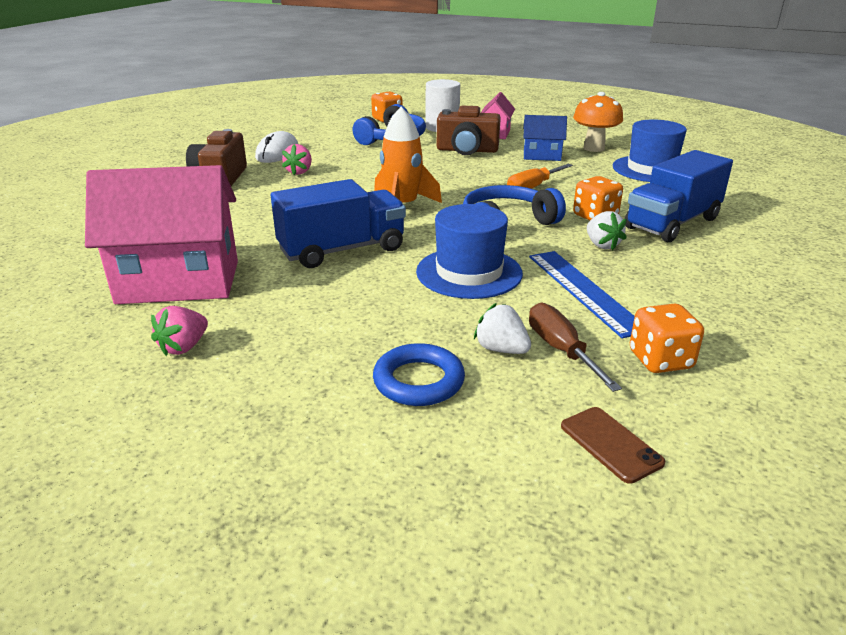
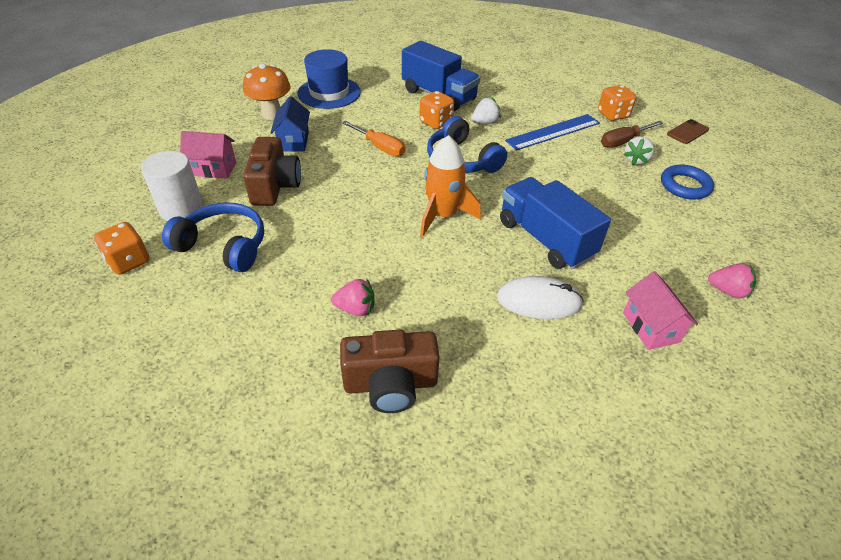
camera: 100 degrees left, 15 degrees up
pink house [85,165,238,304] -> pink house [623,271,698,350], size x0.51
white mouse [255,131,298,163] -> white mouse moved to [497,276,584,319]
blue hat [416,204,523,299] -> none

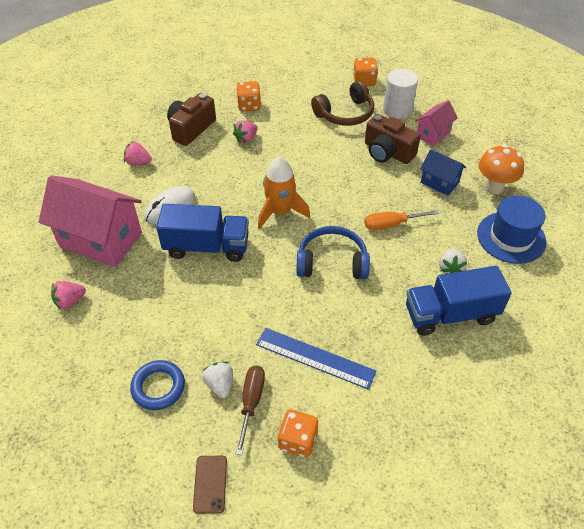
camera: 130 degrees right, 5 degrees up
blue headphones [162,203,264,272] -> brown headphones [311,81,374,126]
orange dice [419,91,454,129] -> orange dice moved to [236,81,261,111]
white strawberry [471,98,501,124] -> white strawberry moved to [439,248,467,274]
blue ruler [505,114,600,150] -> blue ruler turned 75 degrees counterclockwise [256,328,376,390]
pink house [623,271,698,350] -> pink house [39,175,142,267], size x1.96
none -> pink strawberry [124,142,152,165]

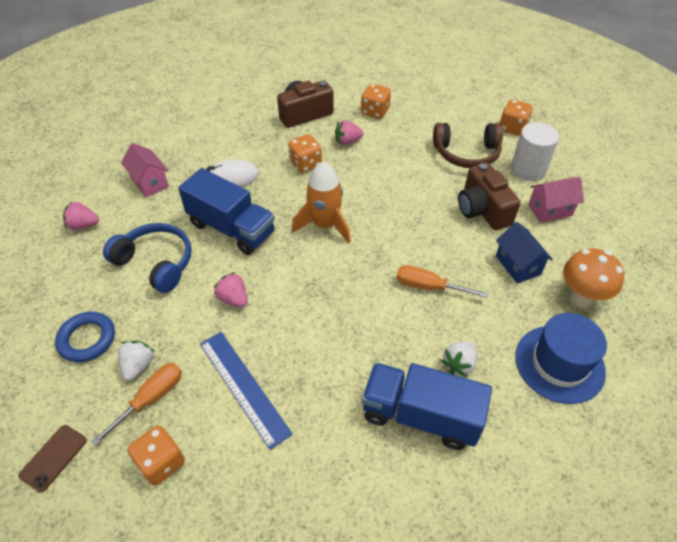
camera: 30 degrees right, 0 degrees up
pink house [39,175,142,267] -> pink house [121,143,169,197], size x0.51
pink strawberry [124,142,152,165] -> pink strawberry moved to [214,272,247,307]
brown screwdriver [236,365,265,455] -> orange screwdriver [91,363,182,446]
blue headphones [296,226,370,279] -> blue headphones moved to [103,223,191,293]
none -> orange dice [288,134,322,173]

